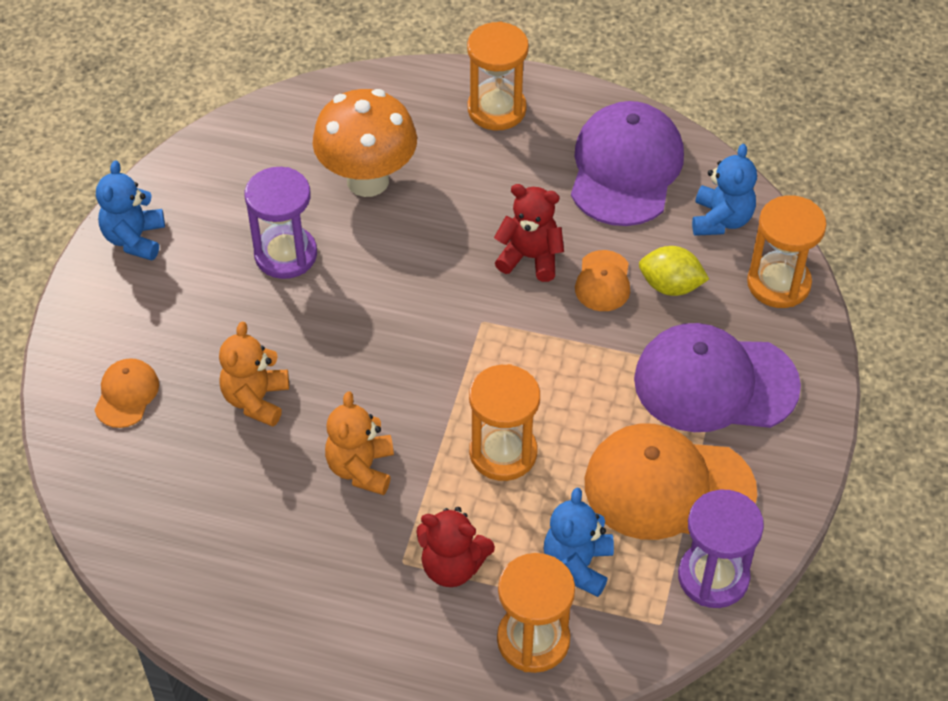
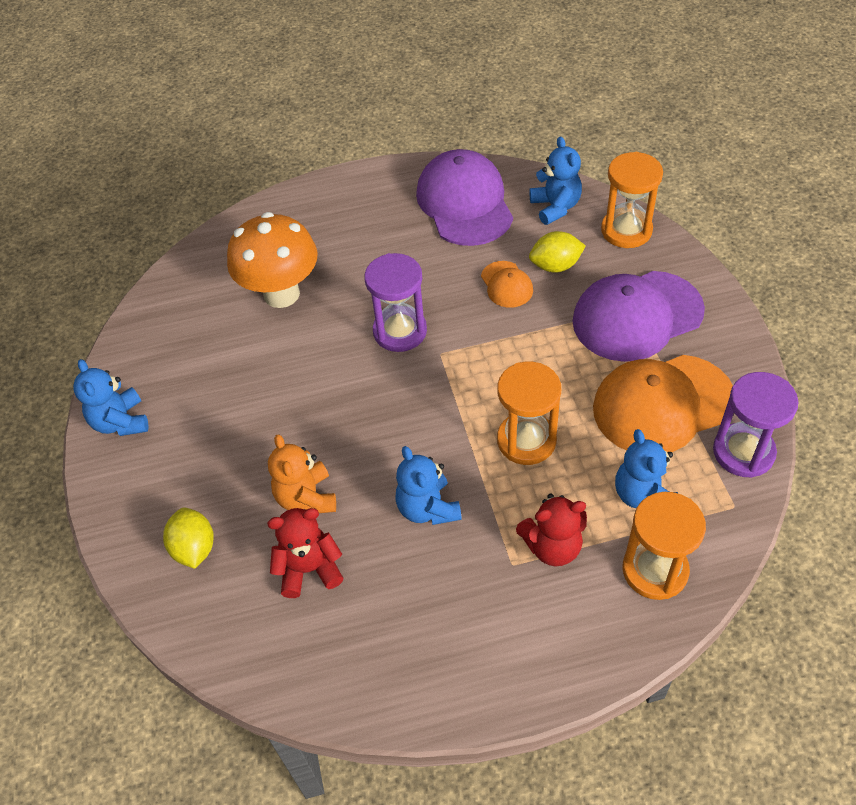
camera: 25 degrees left, 0 degrees up
orange cap [94,358,159,428] -> yellow lemon [163,508,214,569]
purple hourglass [245,167,317,279] -> purple hourglass moved to [364,253,427,352]
orange teddy bear [325,391,394,495] -> blue teddy bear [395,446,462,525]
orange hourglass [467,22,529,130] -> none
red teddy bear [494,184,564,282] -> red teddy bear moved to [267,508,343,598]

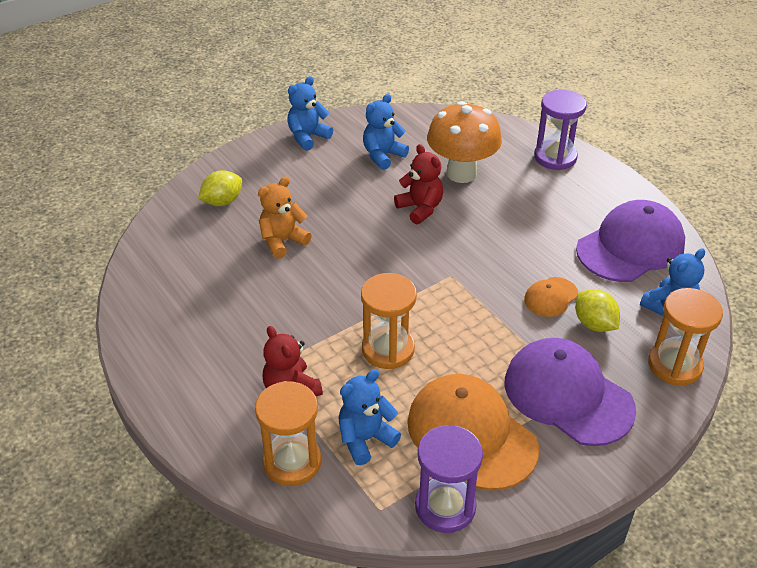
camera: 65 degrees right, 10 degrees down
red teddy bear [267,508,343,598] -> red teddy bear moved to [394,144,443,225]
purple hourglass [364,253,427,352] -> purple hourglass moved to [534,89,587,170]
blue teddy bear [395,446,462,525] -> blue teddy bear moved to [363,94,409,170]

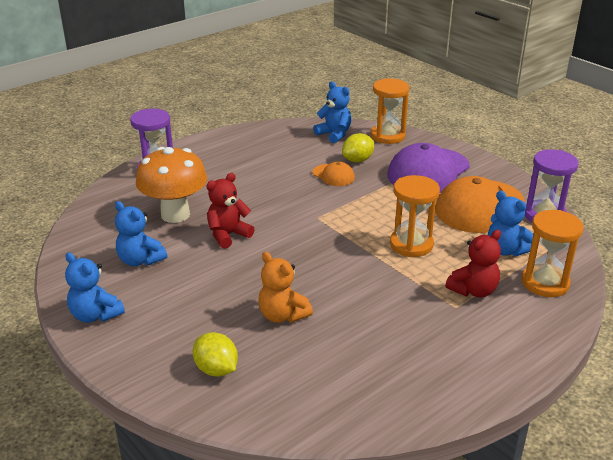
camera: 95 degrees left, 10 degrees down
purple cap [576,200,685,282] -> none

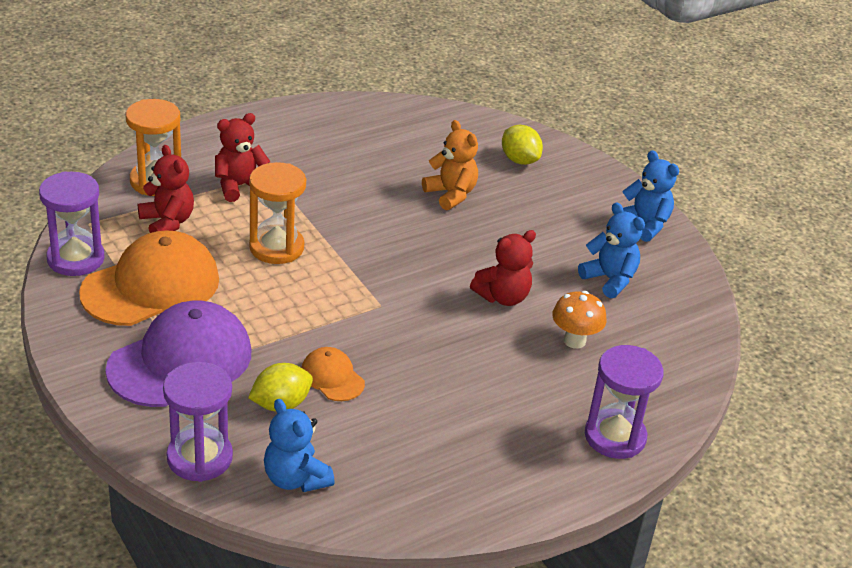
camera: 175 degrees left, 5 degrees up
orange mushroom [136,147,207,223] -> orange mushroom [552,291,606,349], size x0.56
orange hourglass [371,78,409,144] -> purple hourglass [163,362,233,482]
blue teddy bear [488,191,533,256] -> red teddy bear [138,145,194,233]

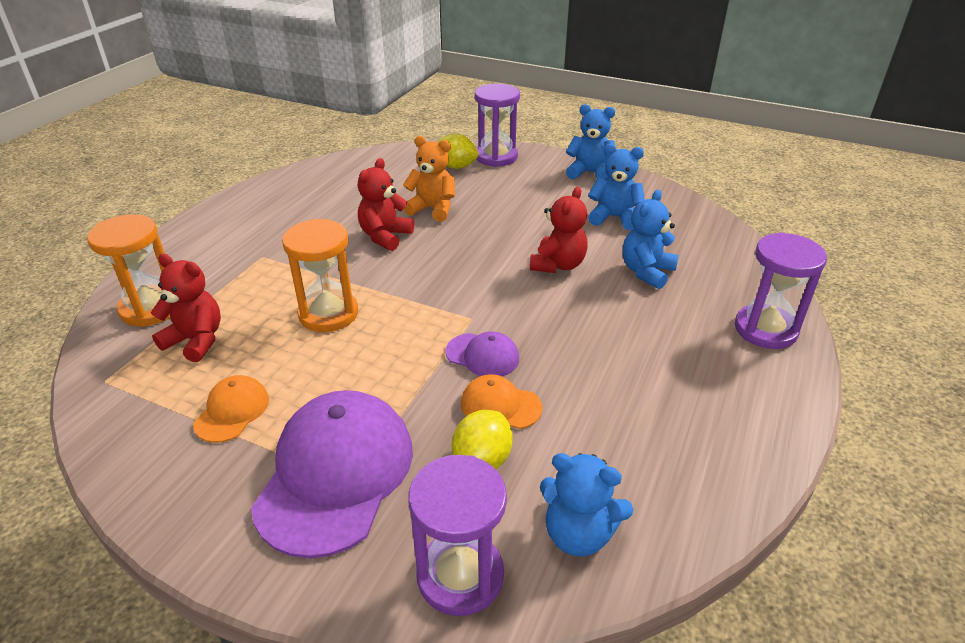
camera: 30 degrees left, 0 degrees up
purple hourglass [39,171,105,276] -> purple hourglass moved to [475,84,520,167]
orange cap [79,230,219,326] -> orange cap [193,375,269,443], size x0.48
red teddy bear [215,113,270,202] -> red teddy bear moved to [358,158,414,251]
orange mushroom [552,291,606,349] -> blue teddy bear [623,189,679,289]
none -> purple cap [445,331,519,376]

